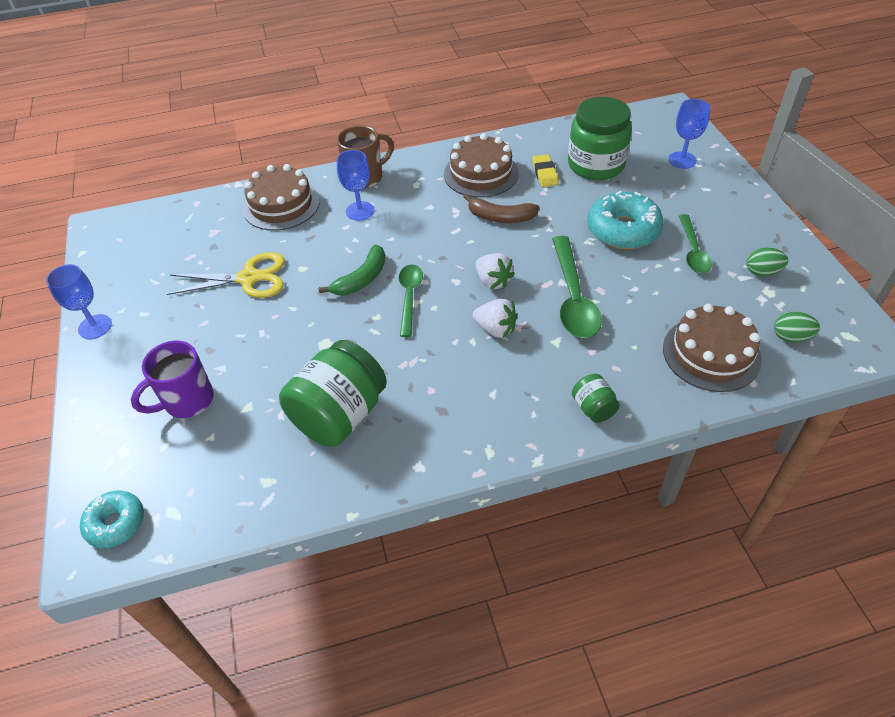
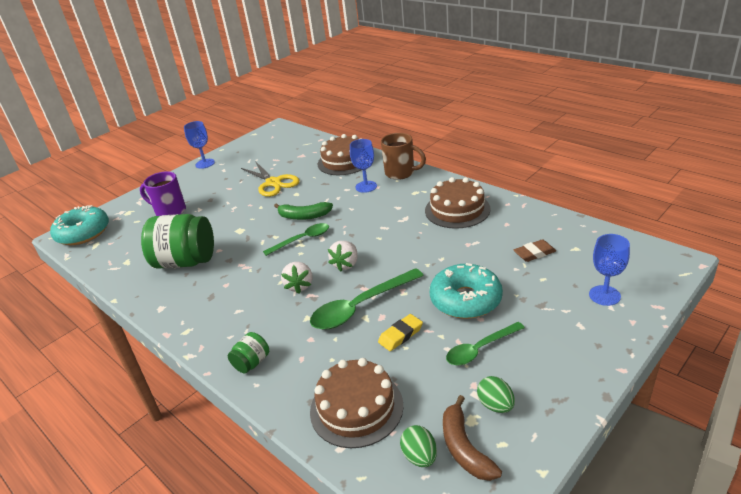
camera: 60 degrees right, 15 degrees down
turquoise donut [80,490,144,548] -> turquoise donut [50,205,109,245], size x1.63
brown banana [464,194,540,223] -> brown banana moved to [443,395,502,481]
yellow eraser [532,154,559,187] -> yellow eraser moved to [378,314,423,351]
green jar [568,97,632,180] -> brown eraser [514,239,556,262]

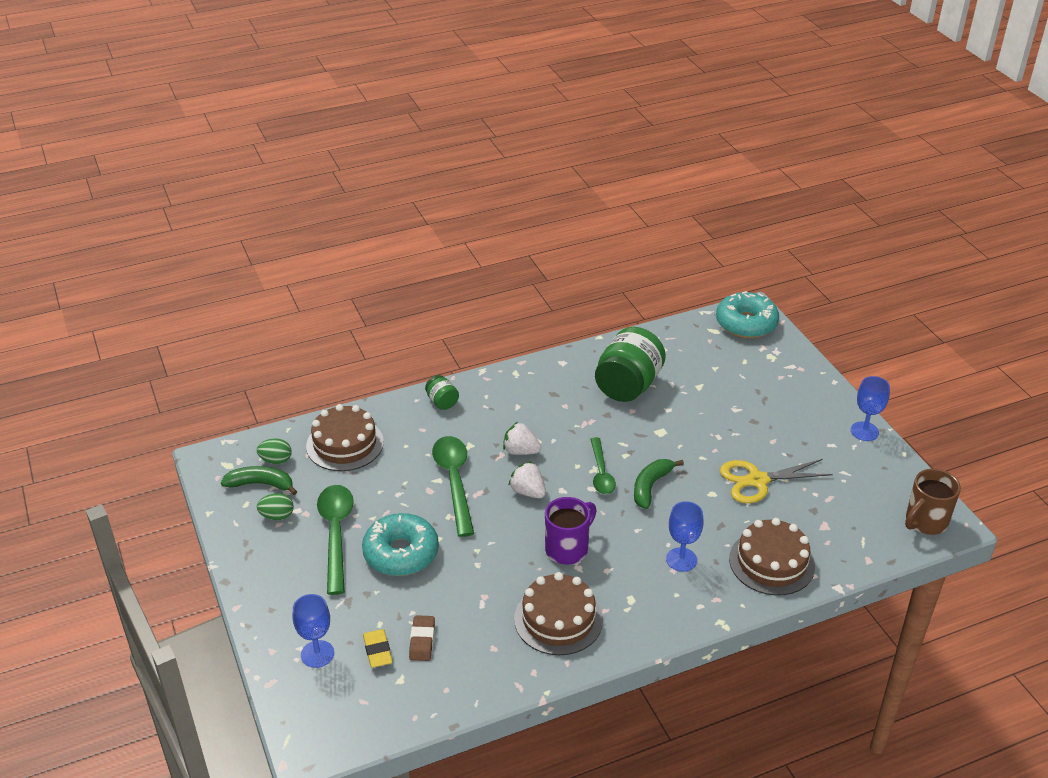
camera: 110 degrees right, 5 degrees up
purple mug [140,171,186,216] -> purple mug moved to [545,497,597,565]
yellow eraser [378,314,423,351] -> yellow eraser moved to [363,629,393,668]
brown mug [381,133,426,180] -> brown mug moved to [905,469,961,535]
brown banana [443,395,502,481] -> green banana [221,466,297,495]
green spoon [446,322,525,365] -> green spoon [317,485,354,595], size x1.57

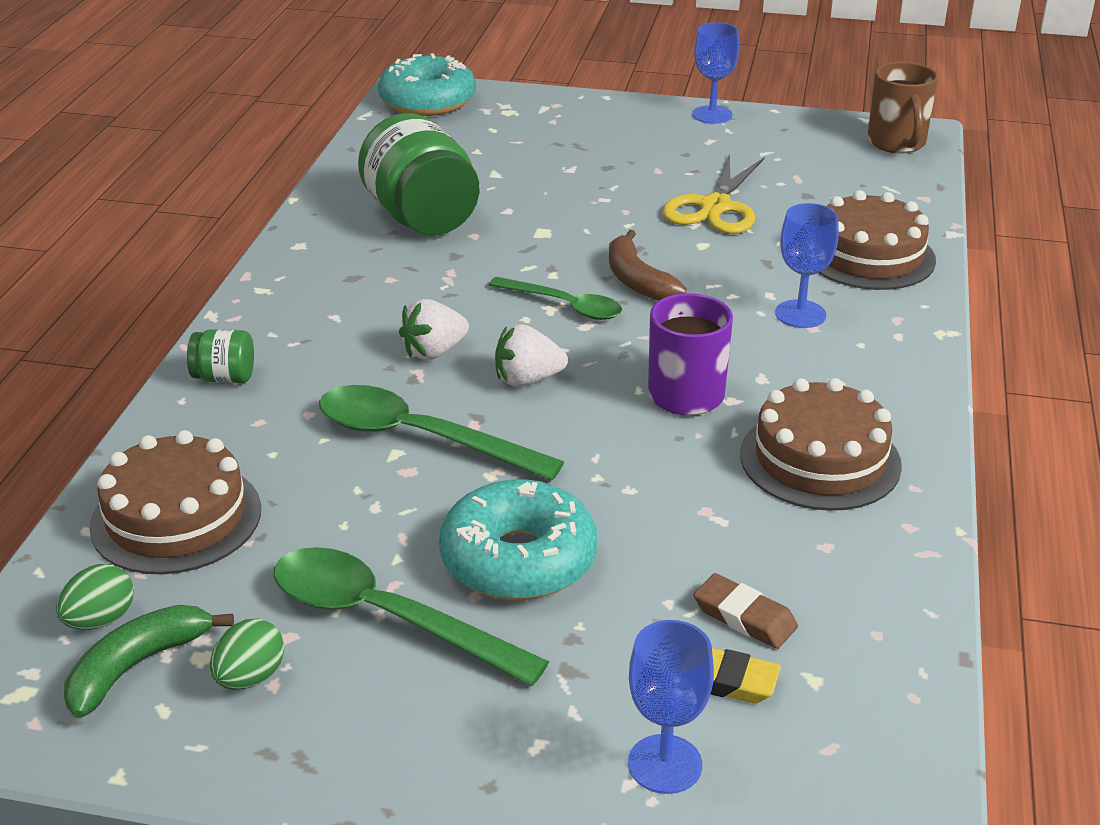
camera: 55 degrees left, 5 degrees down
green banana [634,459,684,509] -> brown banana [609,230,687,301]

